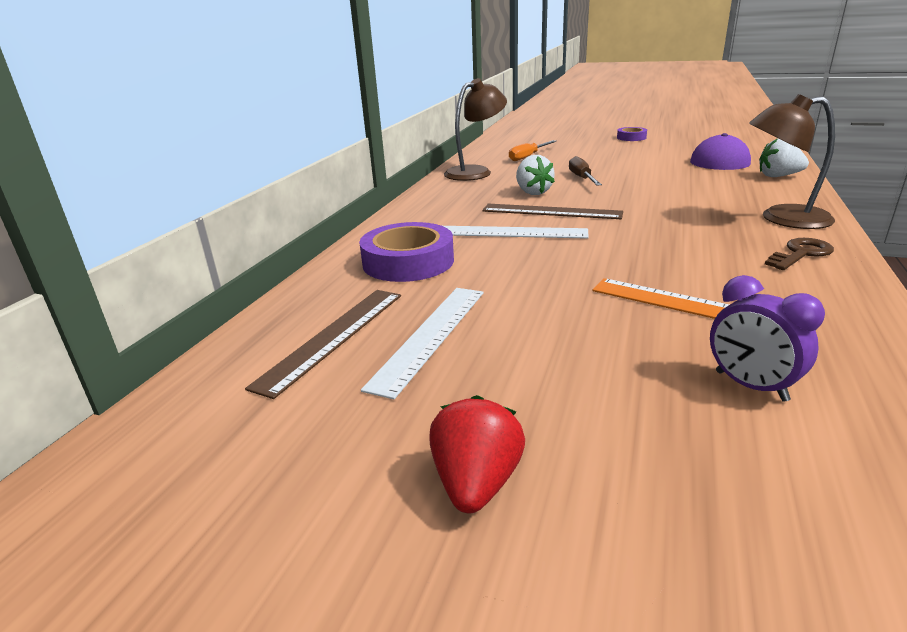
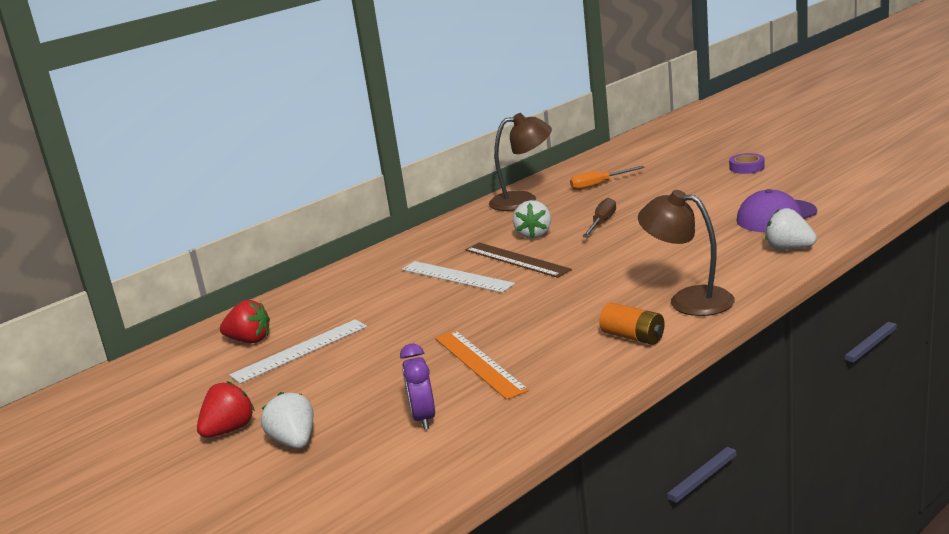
camera: 30 degrees right, 5 degrees down
brown ruler [245,290,401,399] -> red strawberry [220,300,270,343]
purple tape [359,222,454,282] -> none
brown key [765,238,834,270] -> orange battery [599,302,665,345]
none -> white strawberry [261,392,313,448]

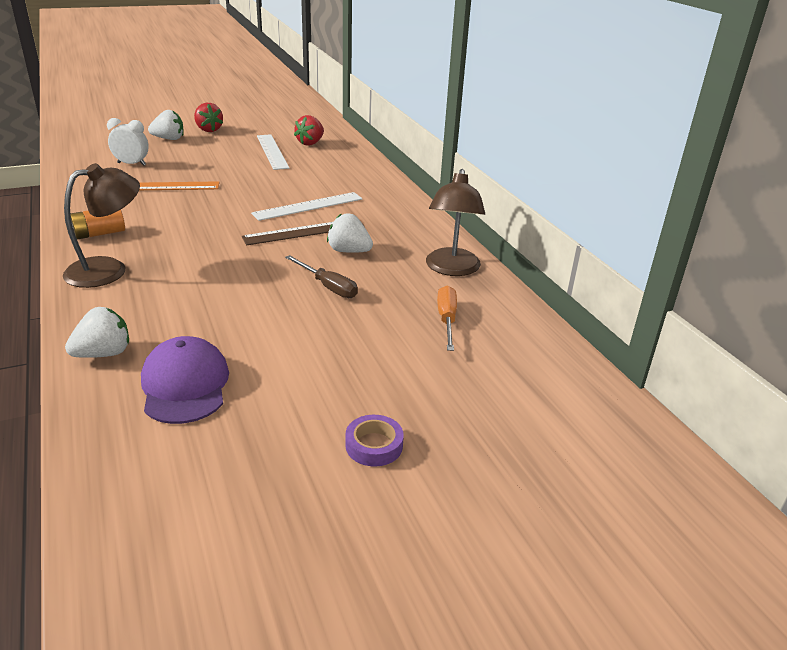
camera: 105 degrees right, 10 degrees up
purple clock [400,344,435,430] -> white clock [107,118,149,166]

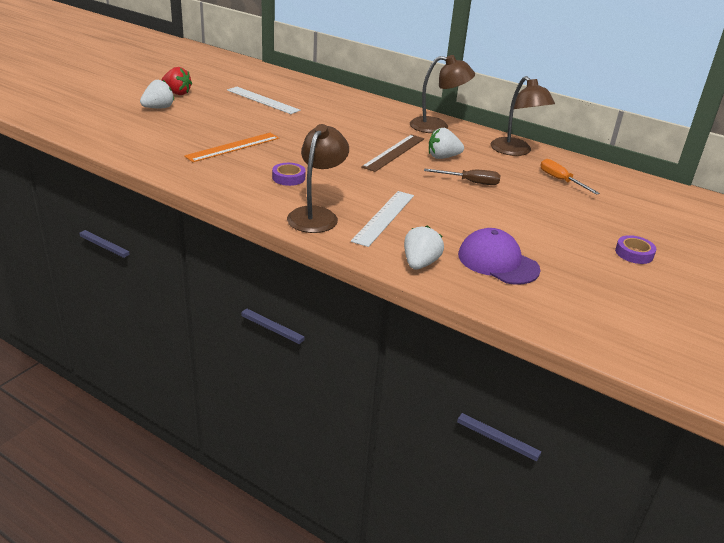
camera: 35 degrees left, 0 degrees up
orange battery [70,210,125,240] -> none
white clock [107,118,149,166] -> none
white ruler [251,192,363,221] -> white ruler moved to [351,191,414,247]
red strawberry [294,115,324,146] -> none
none -> purple tape [272,163,306,186]
none -> brown lamp [410,55,475,133]

